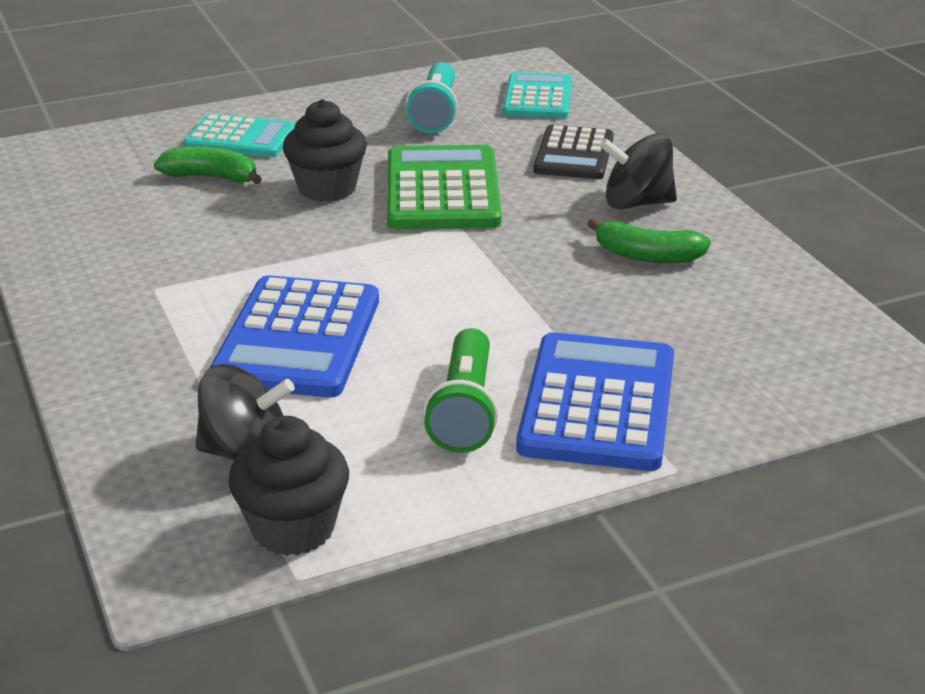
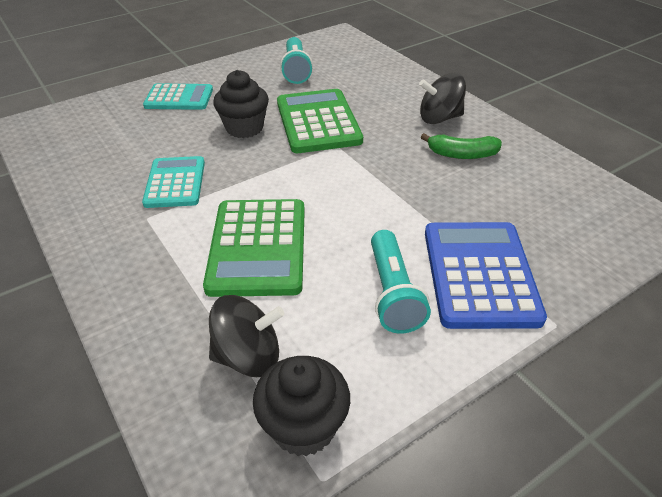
camera: 10 degrees left, 10 degrees up
green banana [154,146,262,184] -> none
blue calculator [210,275,379,397] -> green calculator [203,199,305,297]
green flashlight [423,328,498,453] -> turquoise flashlight [371,230,431,333]
turquoise calculator [503,72,572,118] -> turquoise calculator moved to [142,156,205,208]
black calculator [533,125,614,179] -> none

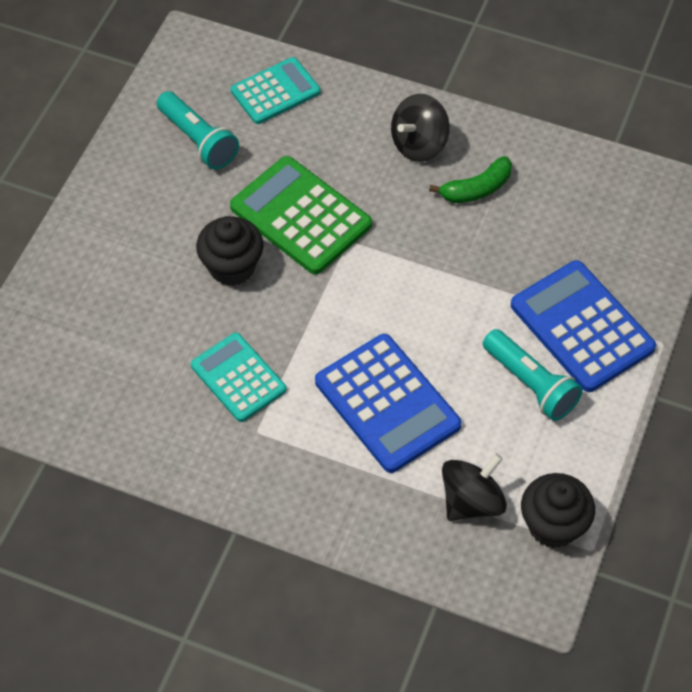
camera: 35 degrees left, 15 degrees up
turquoise calculator [143,83,213,110] -> turquoise calculator moved to [231,57,321,124]
green calculator [203,199,305,297] -> blue calculator [315,334,462,473]

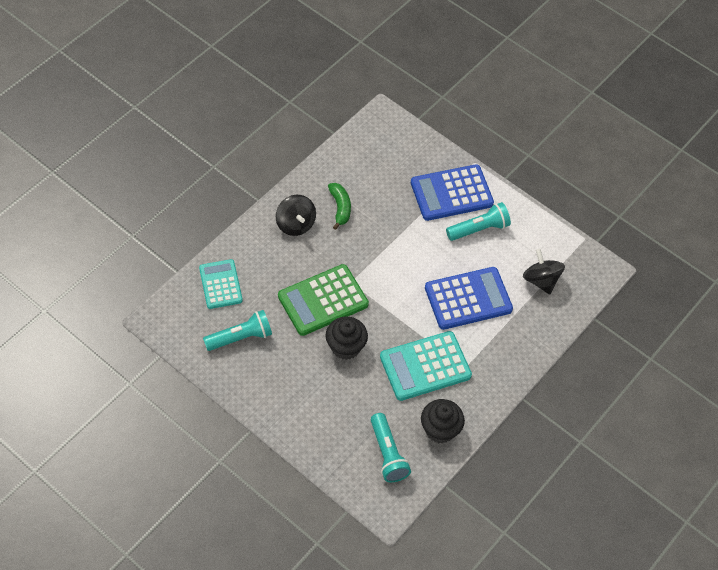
camera: 75 degrees left, 0 degrees up
turquoise calculator [191,333,287,422] -> turquoise calculator [380,331,472,401], size x1.52
black cupcake [521,473,595,548] -> black cupcake moved to [421,399,465,444]
none -> turquoise flashlight [371,413,411,482]

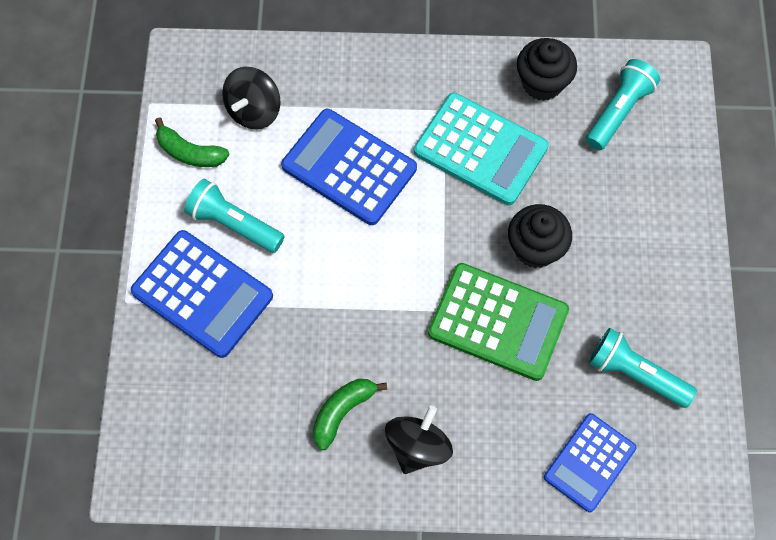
camera: 125 degrees left, 10 degrees up
turquoise calculator [199,259,243,309] -> blue calculator [544,413,637,512]
none -> green banana [155,117,230,167]

